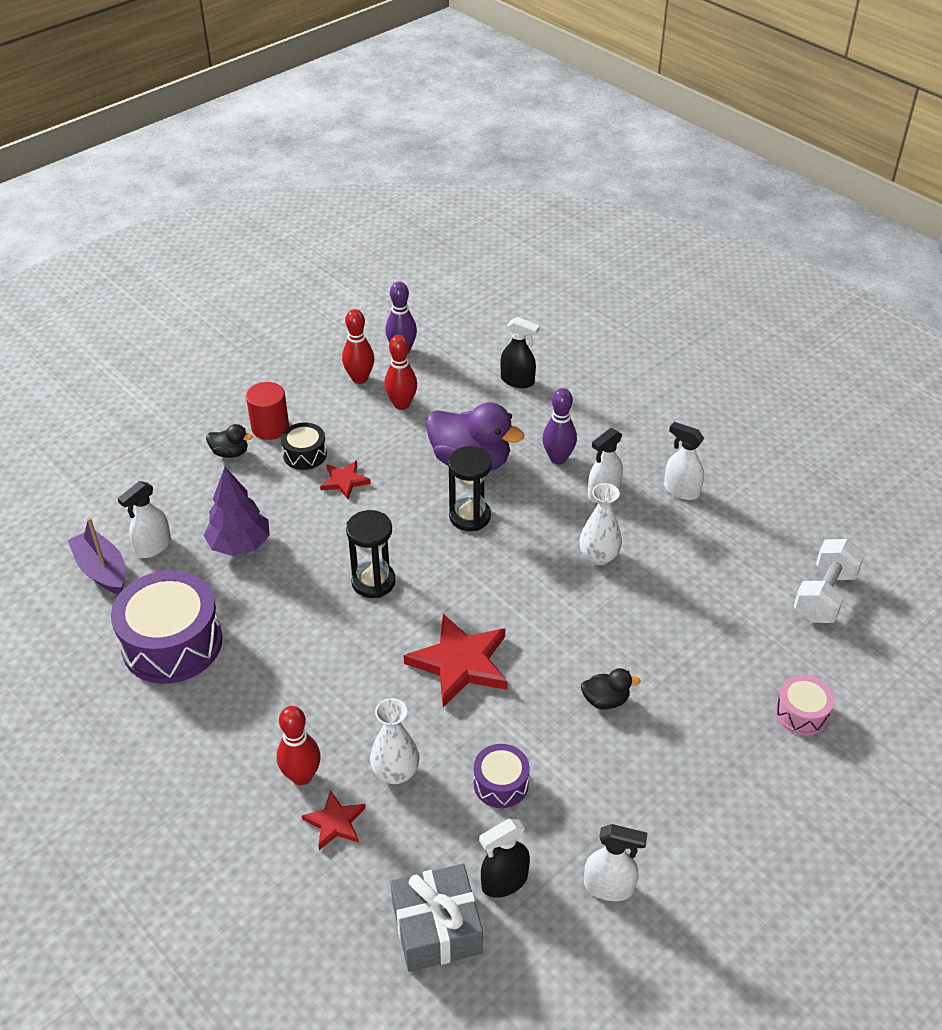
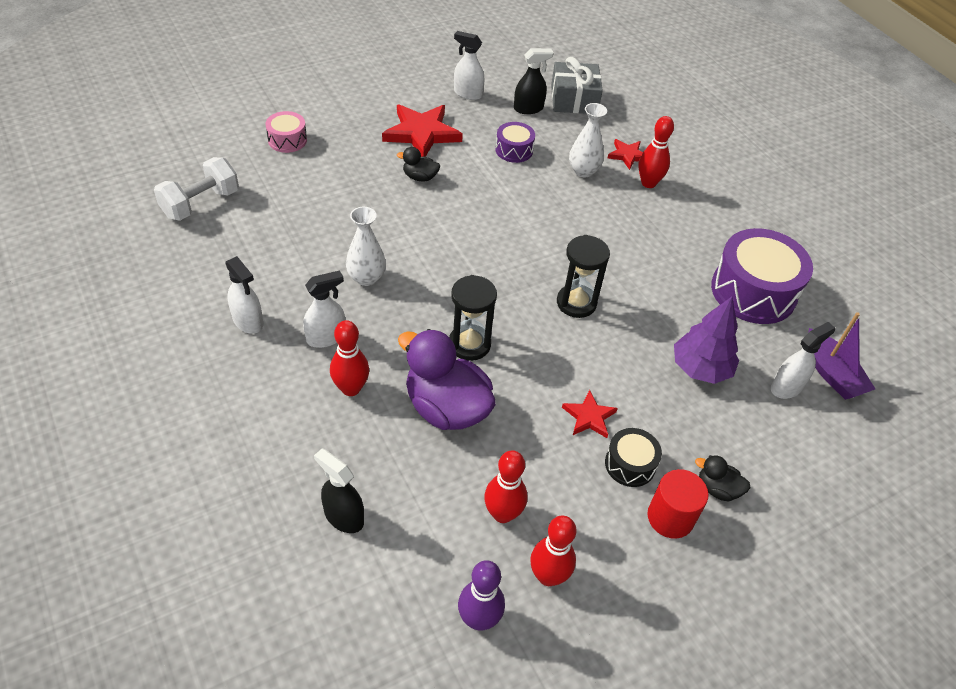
camera: 170 degrees left, 5 degrees up
red star [404,614,508,707] -> red star moved to [382,105,463,157]
purple bowling pin [542,388,577,464] -> red bowling pin [330,320,369,396]

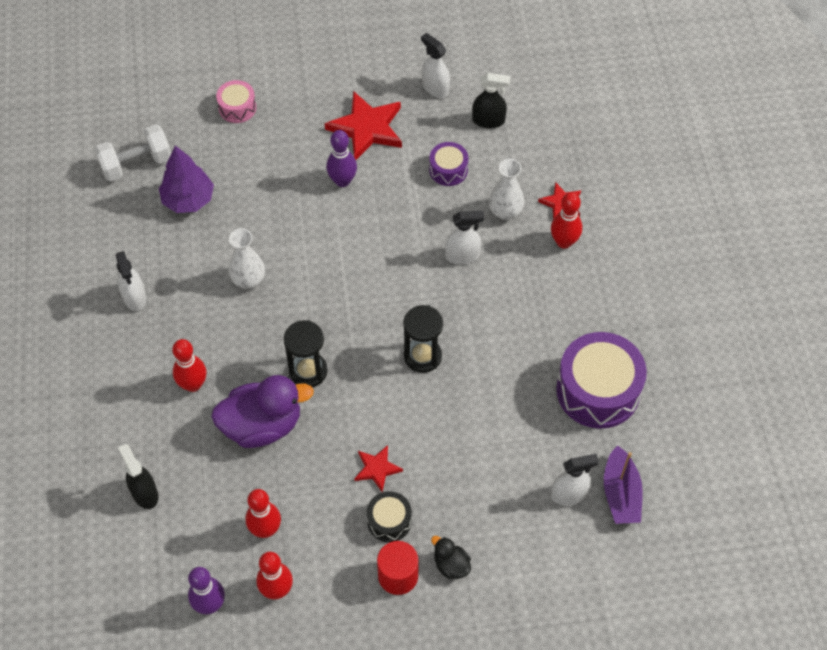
camera: 25 degrees right, 10 degrees up
white spray bottle [303,270,345,348] -> white spray bottle moved to [445,211,485,264]
black duck [397,147,440,182] -> purple bowling pin [326,130,357,187]
purple duck [398,329,496,430] -> purple duck turned 105 degrees clockwise [211,375,314,448]
grey gift [551,57,603,114] -> none
purple tree [674,297,739,384] -> purple tree moved to [159,146,214,213]

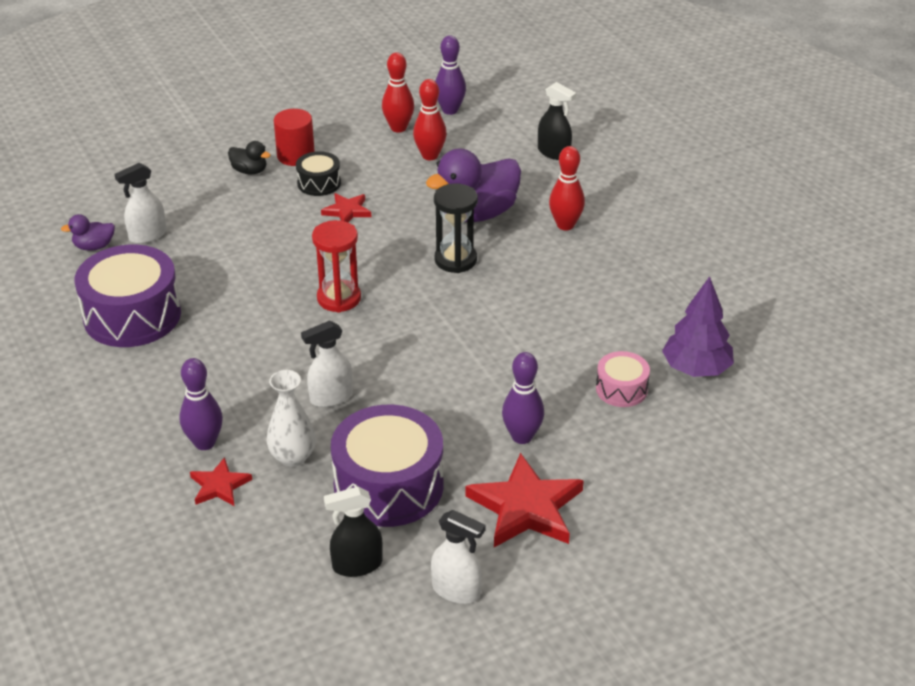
camera: 160 degrees right, 20 degrees down
white dumbbell [94,124,171,181] -> none
white spray bottle [116,251,146,311] -> none
pink drum [216,80,256,123] -> pink drum moved to [596,351,650,407]
white vase [229,228,265,289] -> none
black hourglass [403,305,443,373] -> red hourglass [312,220,361,313]
purple drum [429,142,469,186] -> purple drum [331,405,444,527], size x1.98
red bowling pin [551,192,582,249] -> purple bowling pin [179,358,223,450]
purple boat [604,445,643,524] -> purple duck [61,214,115,251]

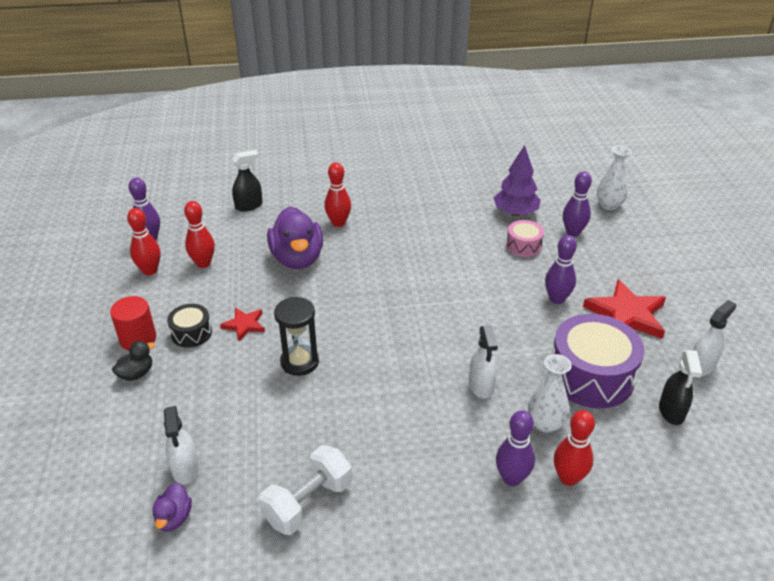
camera: 70 degrees left, 0 degrees up
purple drum [75,245,181,347] -> white dumbbell [259,445,352,535]
red star [190,457,252,506] -> red bowling pin [554,410,595,486]
red hourglass [312,220,361,313] -> none
black hourglass [434,184,478,273] -> black hourglass moved to [274,297,319,376]
none -> purple bowling pin [563,171,592,237]
none -> white vase [597,146,631,210]

